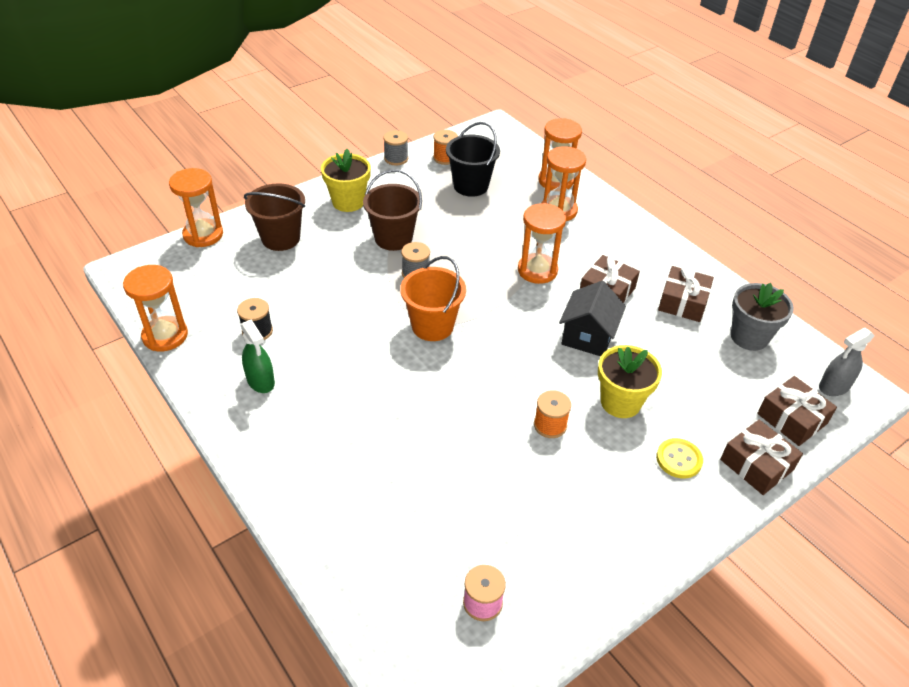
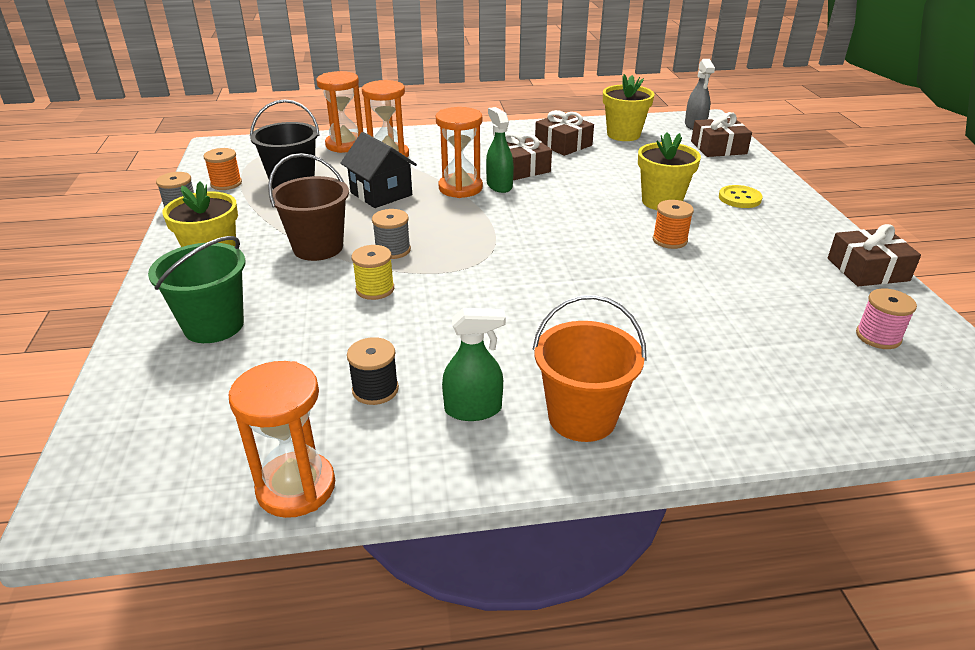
camera: 60 degrees left, 10 degrees down
orange hourglass [169,168,223,247] -> none
brown bucket [244,183,305,251] -> green bucket [148,236,246,343]
orange bucket [400,256,466,341] -> orange bucket moved to [532,295,647,442]
black house [559,281,626,356] -> black house moved to [340,132,417,208]
brown gift [720,420,803,495] -> brown gift moved to [828,224,921,286]
grey flower pot [731,283,794,351] -> yellow flower pot [603,74,654,141]
none -> yellow spool [352,245,394,300]
none -> green spray bottle [486,107,514,193]

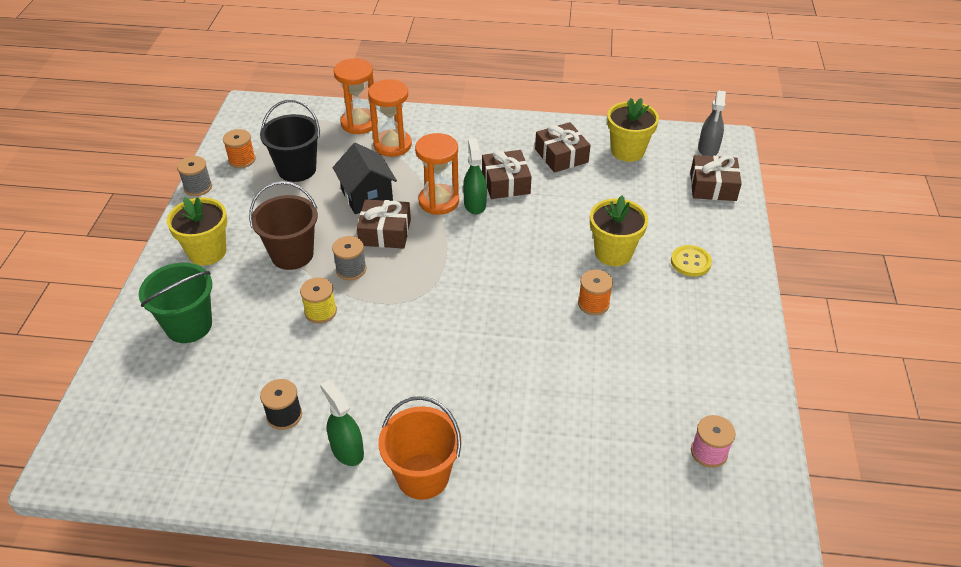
camera: 15 degrees right, 10 degrees up
orange hourglass [229,361,335,518] -> none
green spray bottle [442,308,506,421] -> green spray bottle turned 135 degrees counterclockwise [320,380,364,466]
brown gift [828,224,921,286] -> brown gift moved to [357,199,411,249]

